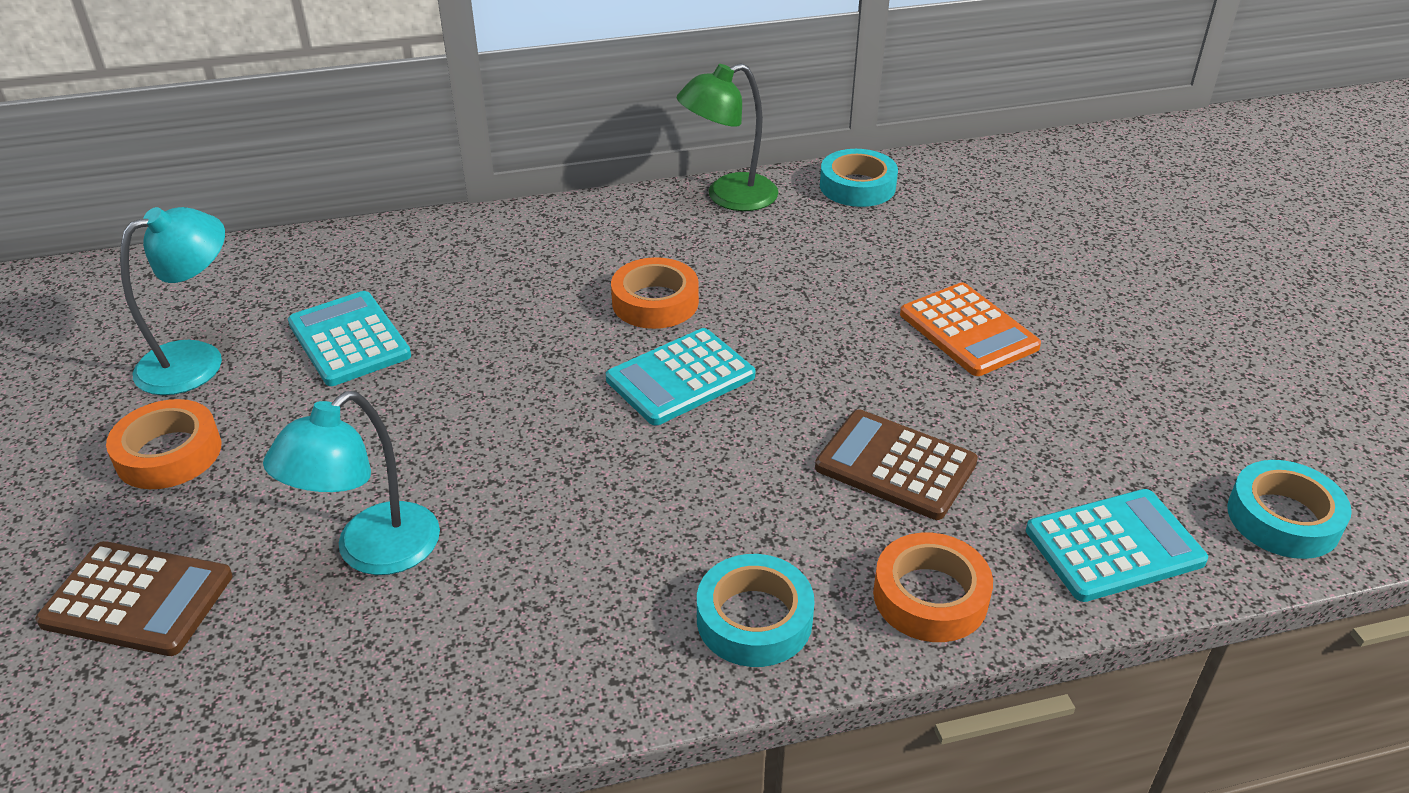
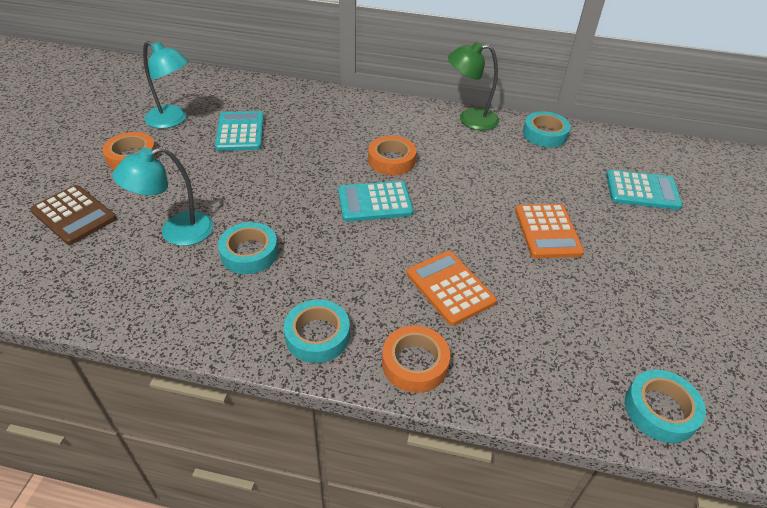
camera: 25 degrees right, 5 degrees up
turquoise lamp [120,207,225,395] -> turquoise lamp turned 45 degrees clockwise [143,41,189,129]
brown calculator [815,410,978,520] -> orange calculator [407,251,497,326]
turquoise calculator [1026,489,1208,602] -> turquoise calculator moved to [606,170,683,210]
none -> turquoise tape [218,222,278,274]

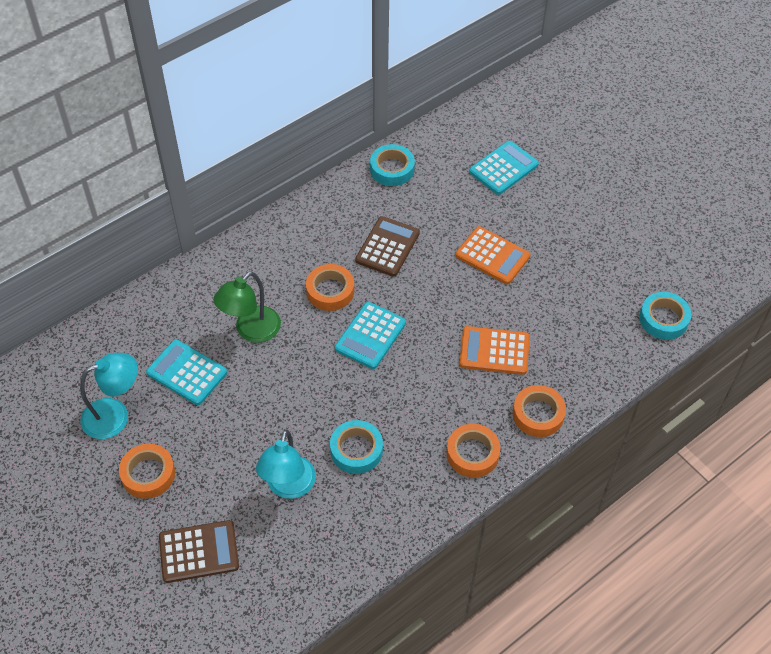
camera: 50 degrees left, 10 degrees up
turquoise tape [284,299,350,363] -> orange tape [446,424,500,478]
green lamp [448,42,499,130] -> green lamp moved to [213,271,281,343]
none -> brown calculator [355,216,420,277]

